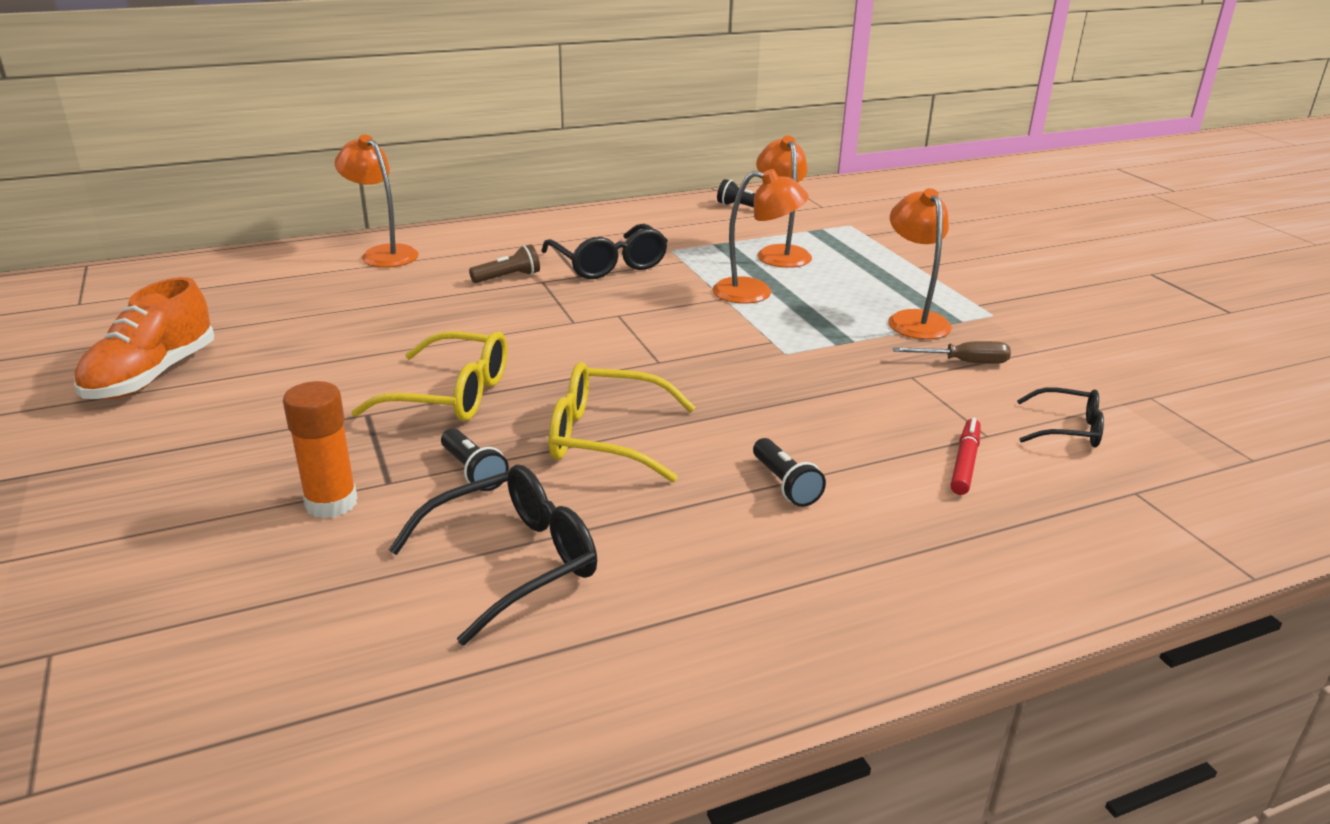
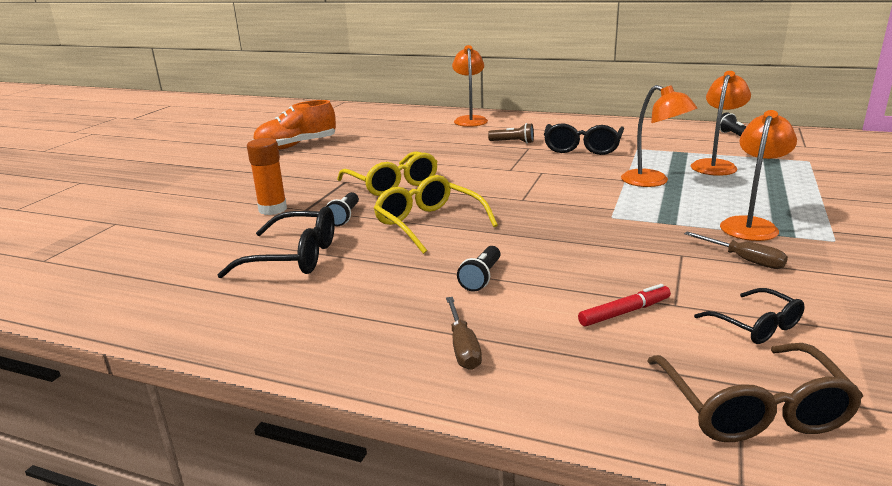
camera: 45 degrees right, 5 degrees down
none -> brown screwdriver [446,297,482,370]
none -> brown glasses [648,343,863,442]

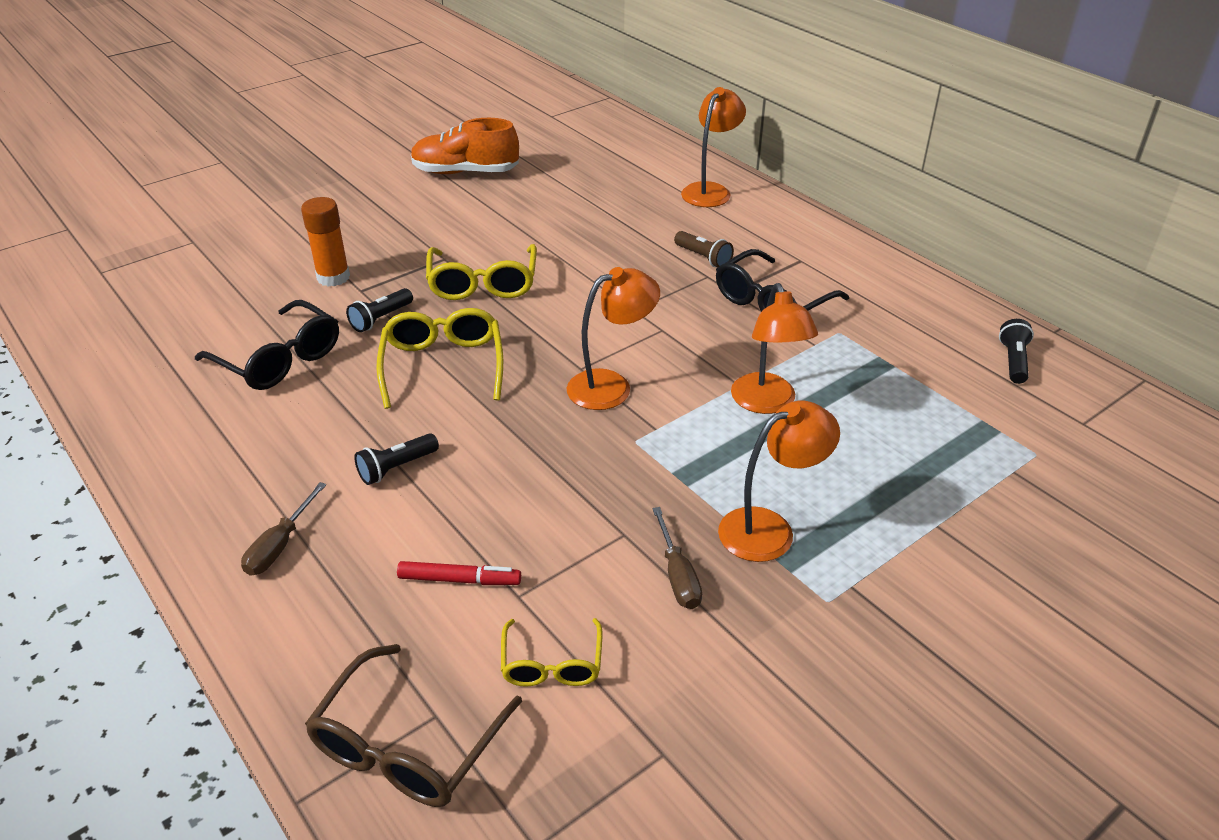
camera: 30 degrees right, 15 degrees up
orange lamp [691,71,751,176] -> orange lamp moved to [567,267,660,410]
black glasses [694,288,805,344] -> yellow glasses [501,618,602,687]

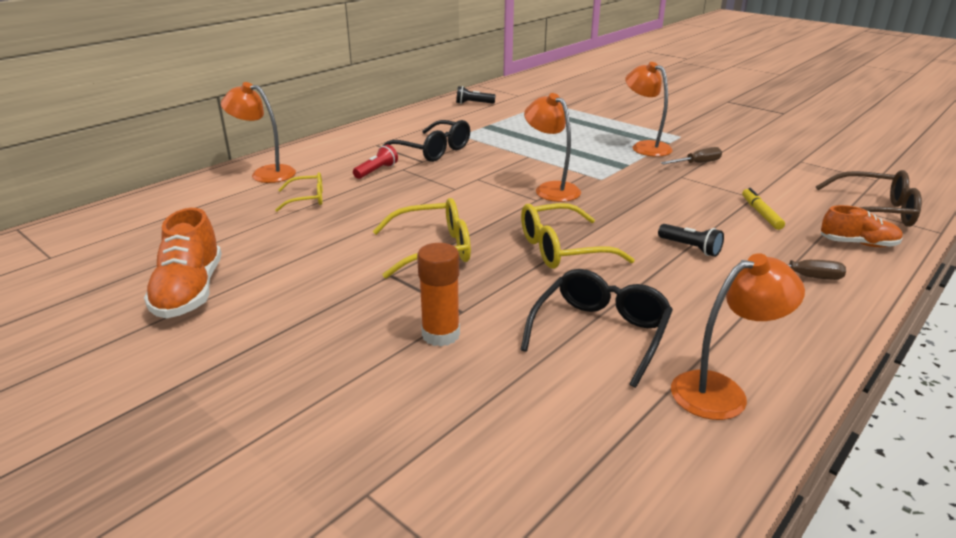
camera: 100 degrees left, 10 degrees down
black flashlight [346,288,413,332] -> none
red marker [397,561,521,585] -> yellow marker [742,188,785,230]
yellow glasses [501,618,602,687] -> yellow glasses moved to [275,172,323,212]
brown flashlight [674,231,734,267] -> red flashlight [353,145,398,179]
orange lamp [731,283,818,414] -> orange lamp moved to [671,253,805,420]
none -> orange shoe [821,205,903,247]

